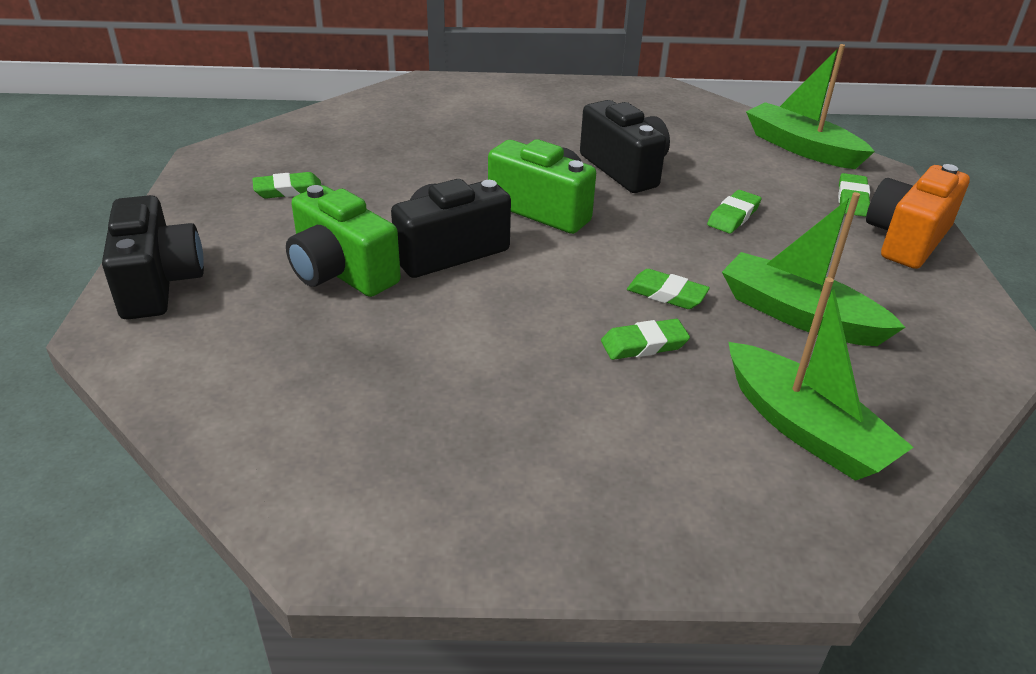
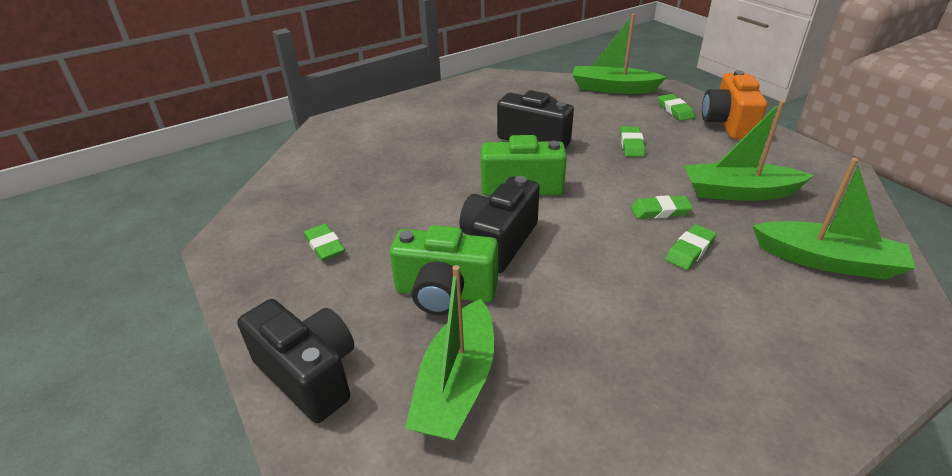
camera: 30 degrees left, 0 degrees up
green eraser [252,172,322,199] -> green eraser turned 75 degrees counterclockwise [304,223,345,261]
none -> green boat [405,265,494,440]

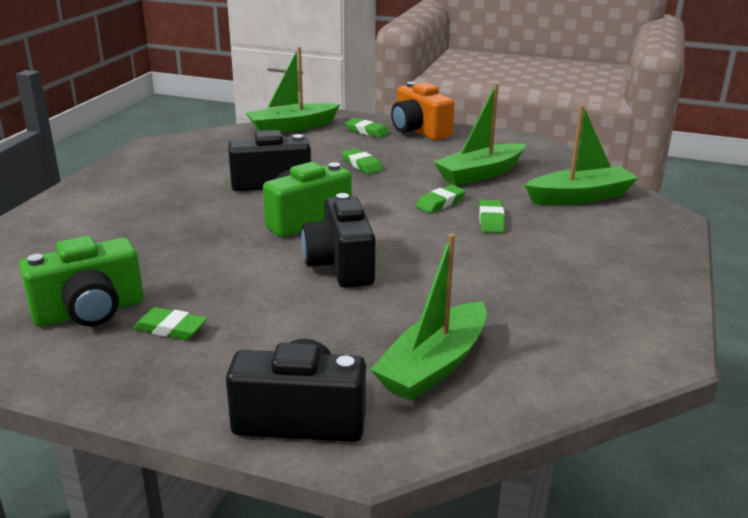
camera: 40 degrees left, 10 degrees down
green camera [390,225,498,315] -> green camera moved to [19,236,144,327]
green boat [405,265,494,440] -> green boat turned 60 degrees clockwise [370,234,487,401]

